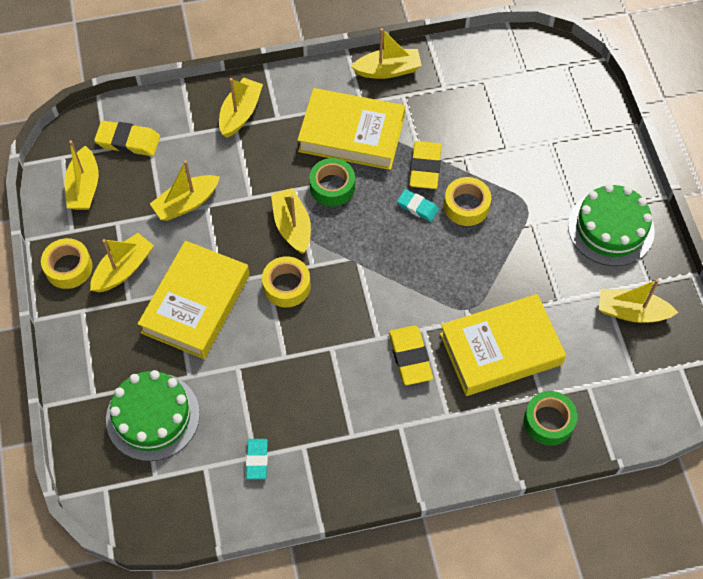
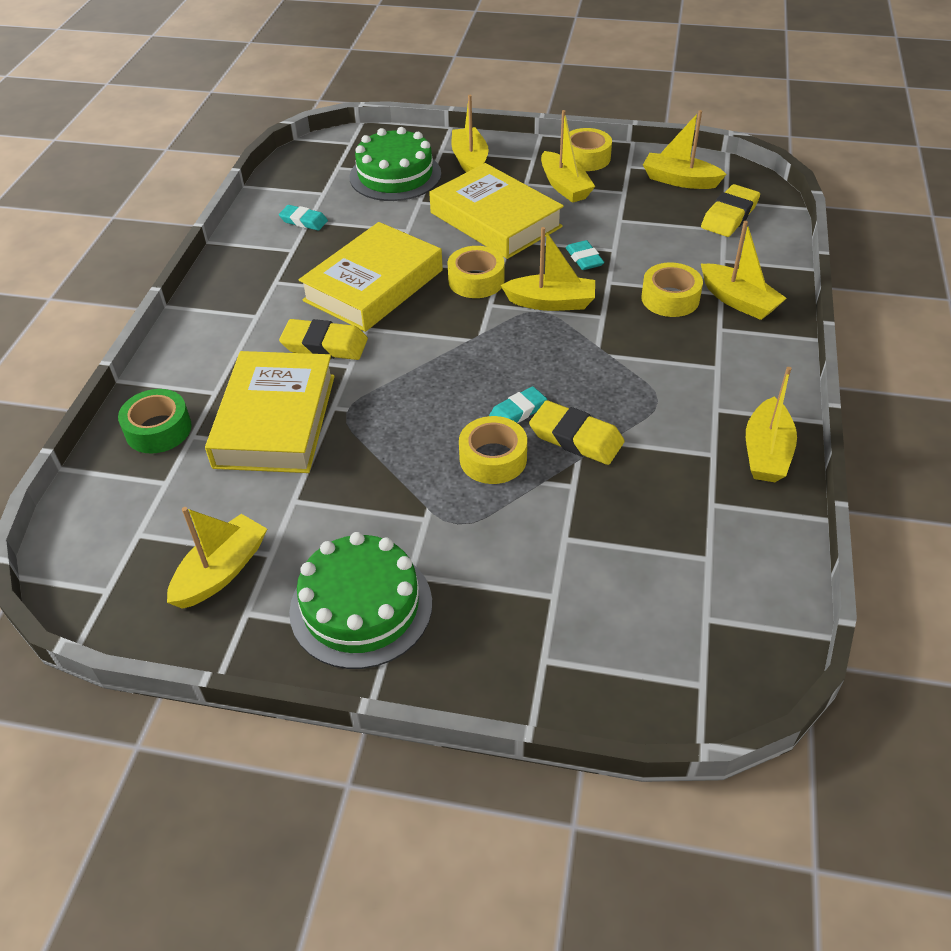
camera: 115 degrees right, 15 degrees down
yellow boat [150,160,220,221] -> yellow boat moved to [452,95,489,172]
yellow book [297,88,405,170] -> yellow book moved to [299,222,443,332]
green tape [309,158,355,207] -> none
none -> turquoise eraser [566,240,604,270]
none -> yellow tape [641,262,703,317]

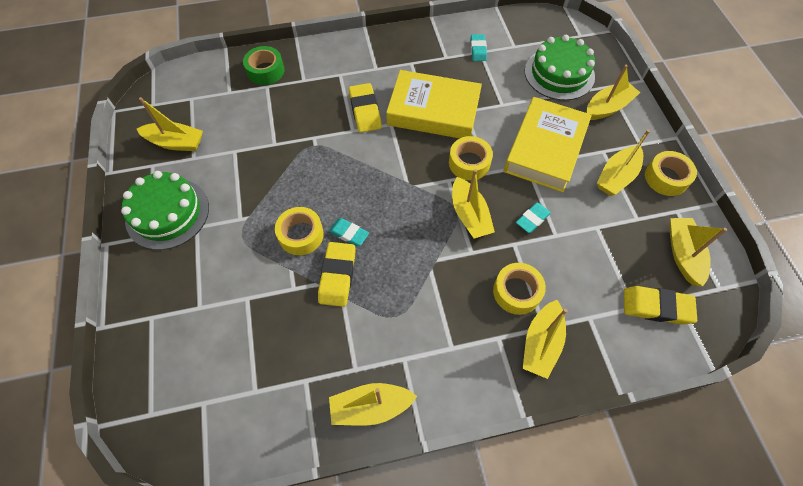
camera: 65 degrees right, 15 degrees up
yellow book [205,351,335,473] -> none

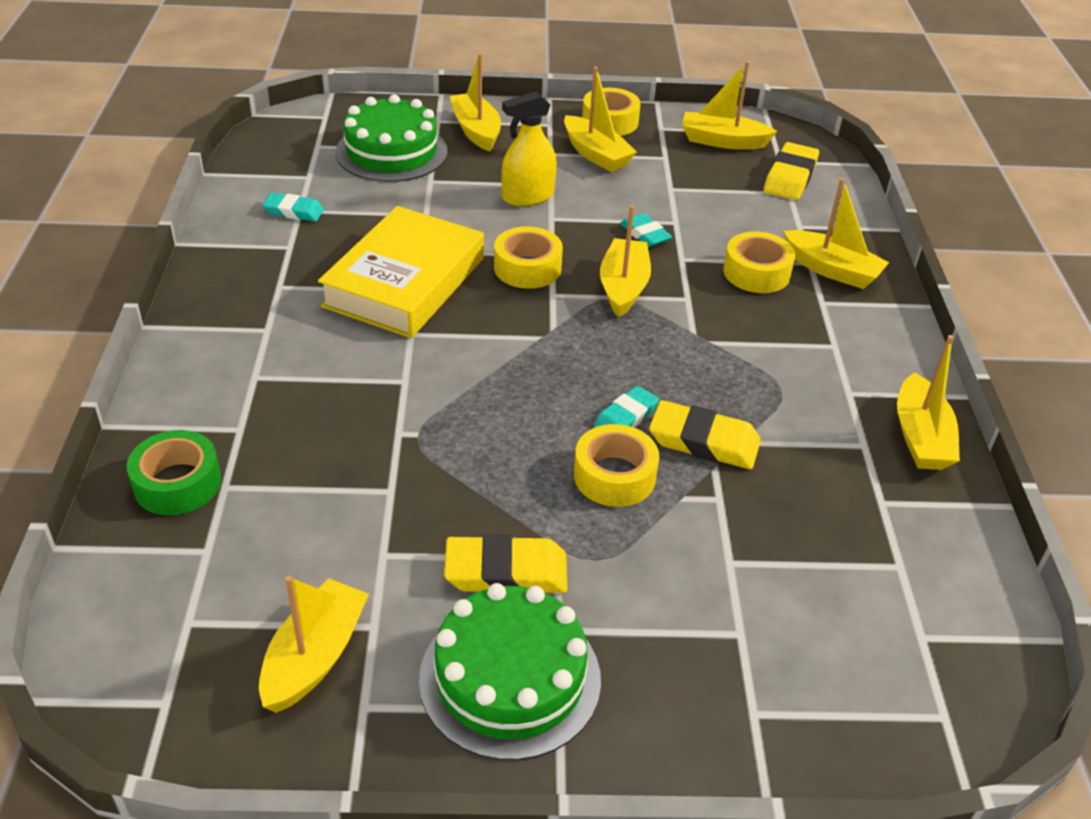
camera: 80 degrees left, 20 degrees down
yellow eraser [349,83,382,133] -> yellow eraser moved to [444,534,567,593]
yellow boat [452,169,495,238] -> yellow boat turned 75 degrees counterclockwise [600,205,651,317]
yellow book [504,97,592,192] -> yellow spray bottle [501,92,557,206]

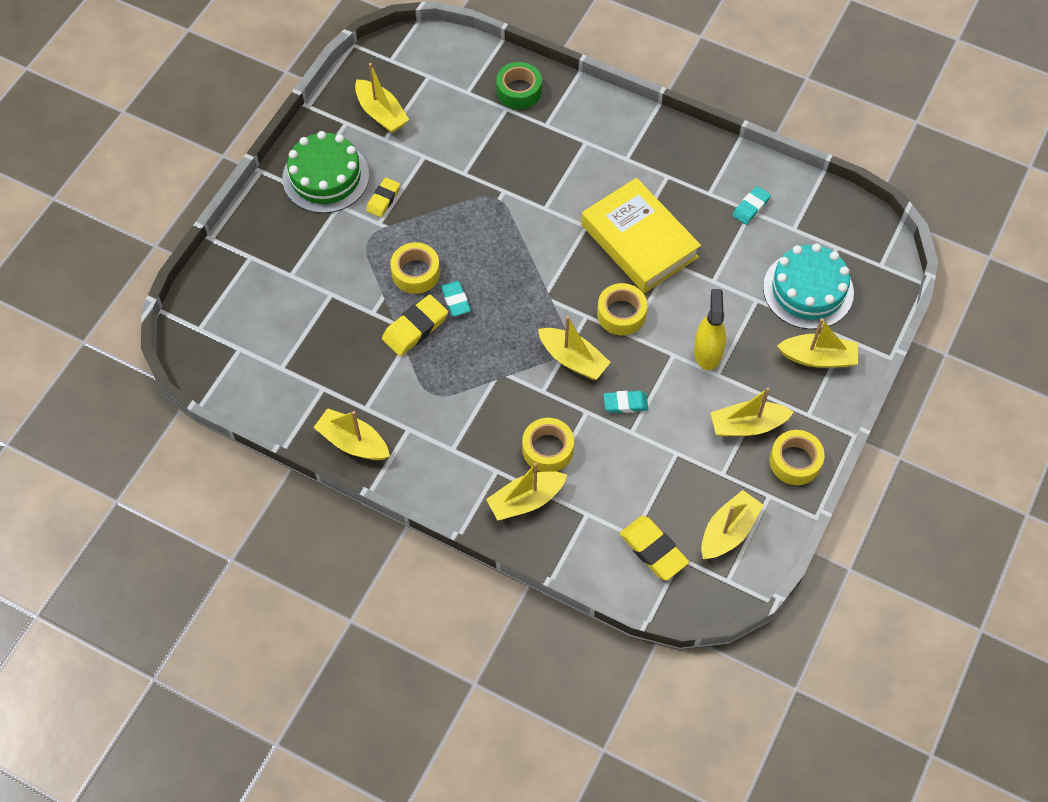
camera: 120 degrees right, 20 degrees up
green cake [336,94,448,182] -> turquoise cake [763,243,854,329]
yellow eraser [444,534,567,593] -> yellow eraser [366,177,400,217], size x0.64

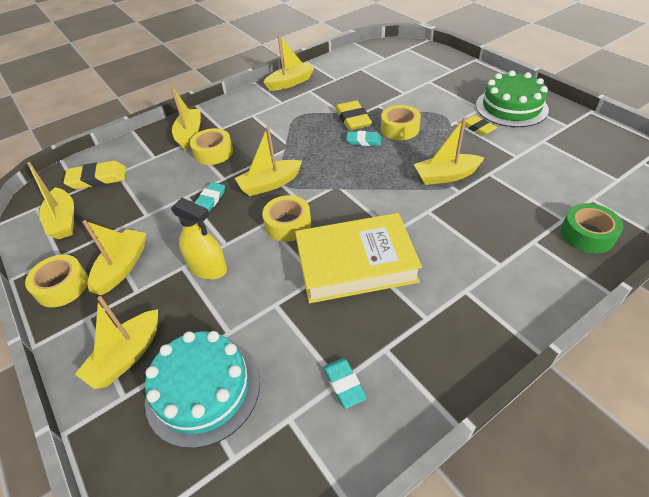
camera: 120 degrees right, 15 degrees down
yellow boat [355,63,409,133] -> yellow boat moved to [414,117,484,185]

